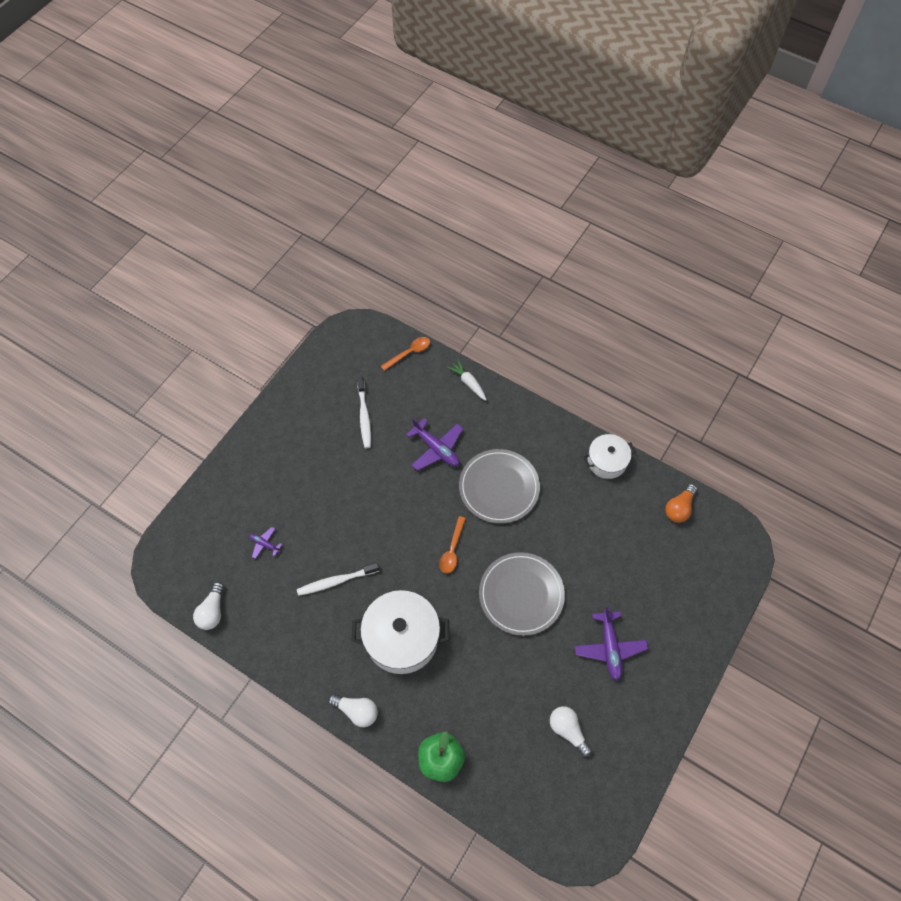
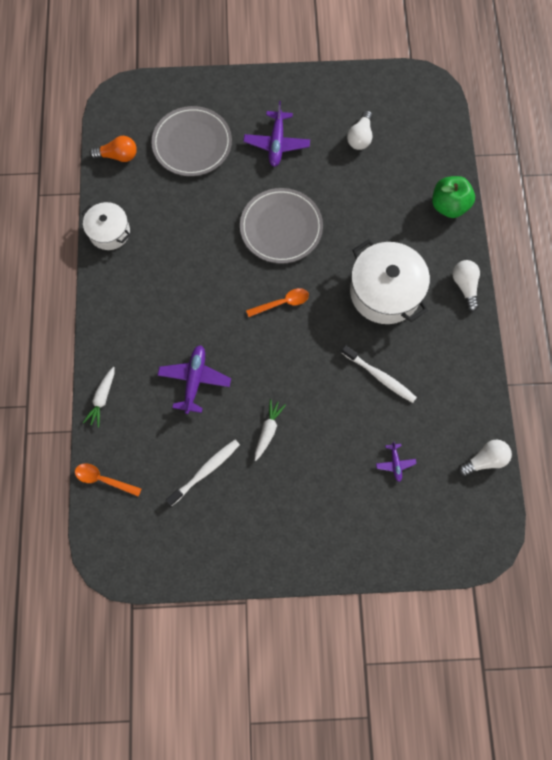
camera: 125 degrees left, 10 degrees up
grey plate [459,449,540,524] -> grey plate moved to [151,106,232,176]
purple plane [575,606,648,681] -> purple plane turned 135 degrees clockwise [243,101,310,167]
none -> white carrot [255,399,286,461]

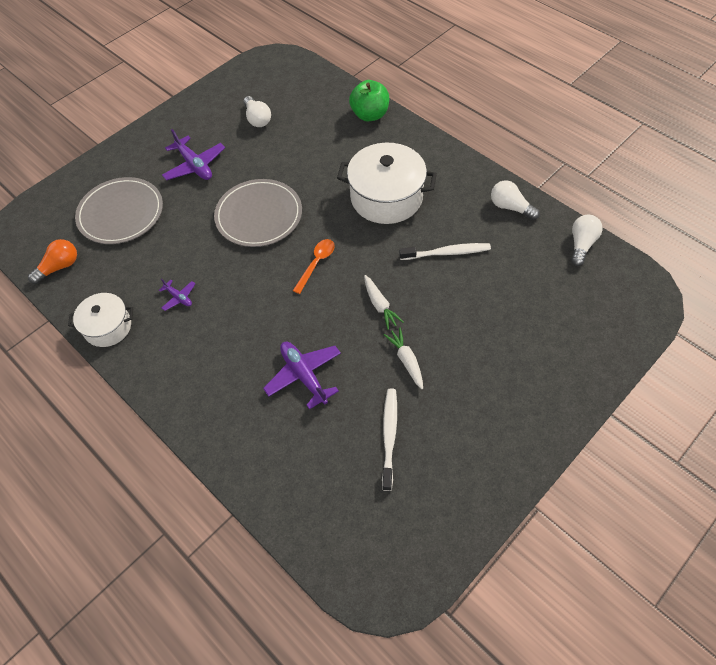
camera: 40 degrees left, 15 degrees down
orange spoon [75,464,141,497] -> none
white carrot [83,367,115,428] -> white carrot moved to [364,275,404,330]
purple plane [376,441,417,482] -> purple plane moved to [159,279,195,311]
white light bulb [453,260,480,312] -> white light bulb moved to [491,180,540,220]

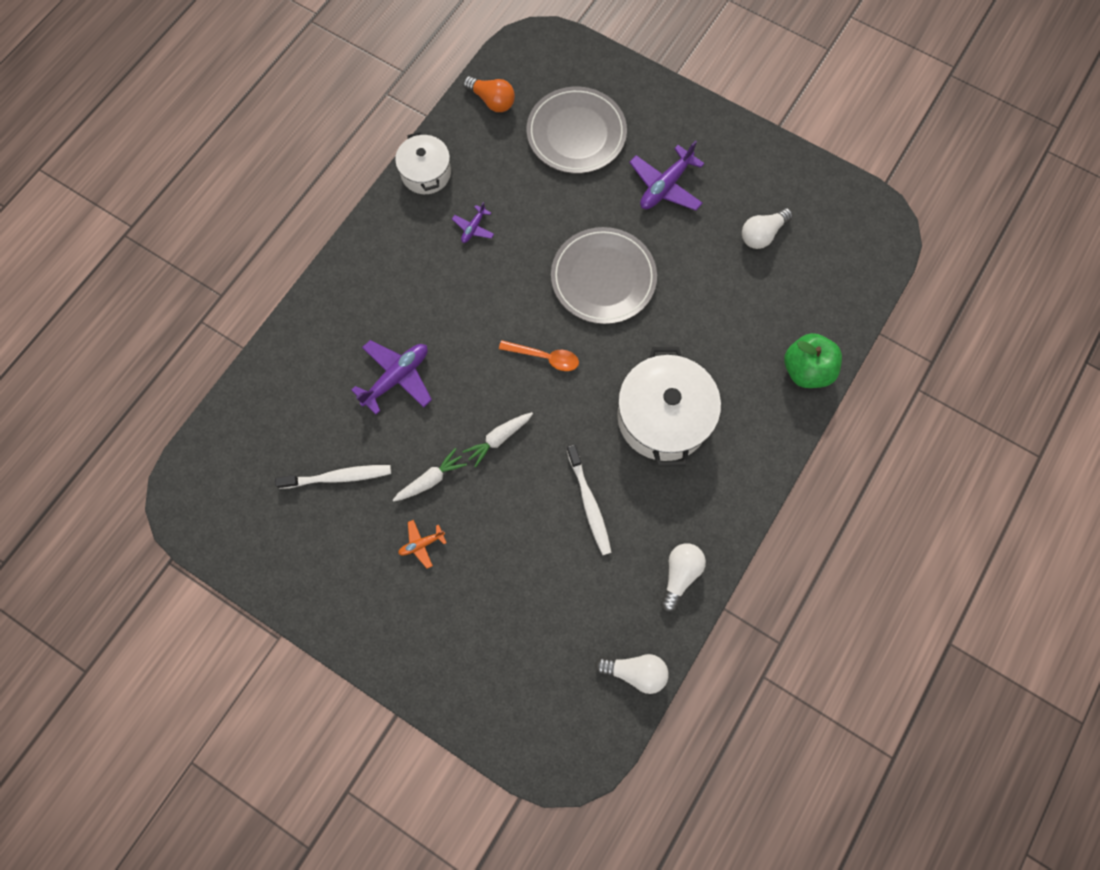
camera: 75 degrees right, 15 degrees up
none -> orange plane [398,520,447,568]

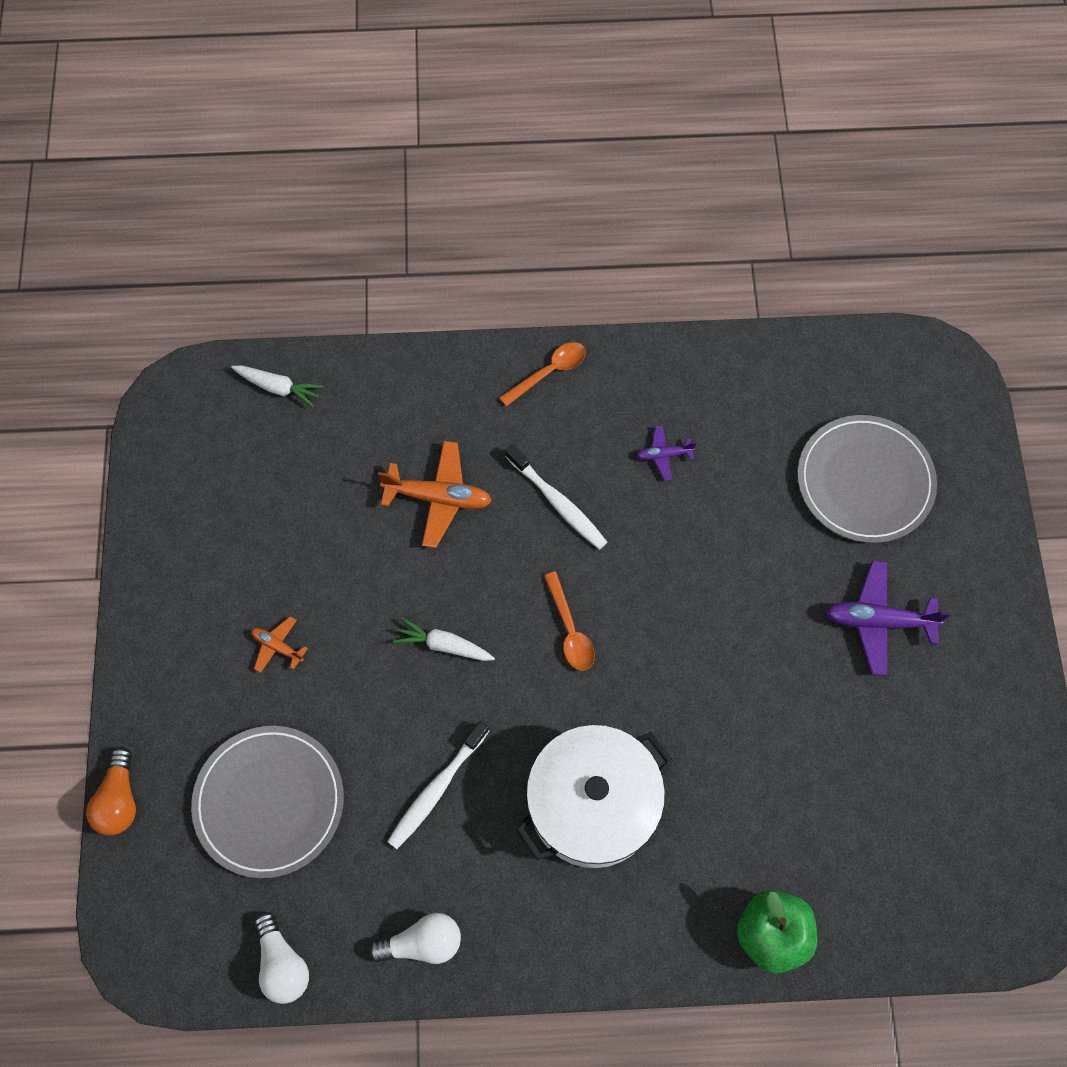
camera: 55 degrees right, 5 degrees down
white toothbrush [275,465,391,489] -> white toothbrush moved to [506,445,607,550]
purple plane [352,340,432,415] -> orange plane [378,441,492,548]
white carrot [393,448,467,502] -> white carrot moved to [231,365,323,408]
white pot [395,132,451,194] -> none
orange light bulb [463,76,515,112] -> orange light bulb moved to [86,747,136,835]
grey plate [551,227,657,324] -> grey plate moved to [191,726,344,878]
white light bulb [742,208,793,249] -> none
none -> orange spoon [499,342,586,407]

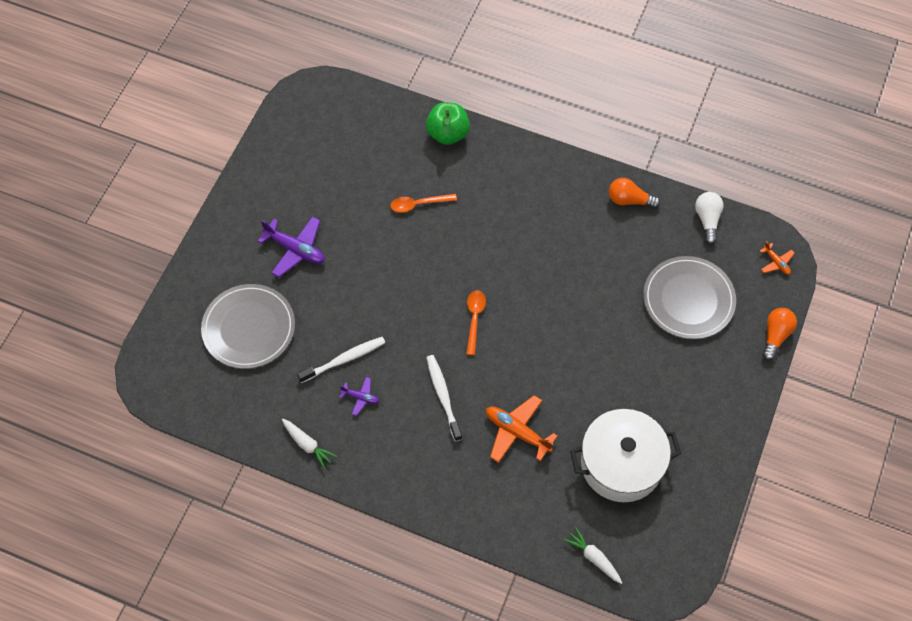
camera: 155 degrees left, 5 degrees down
orange plane [251,616,308,673] -> orange plane moved to [760,241,795,275]
white light bulb [368,913,461,964] -> orange light bulb [609,178,661,209]
white toothbrush [387,721,489,849] -> white toothbrush moved to [297,337,385,383]
white carrot [393,617,495,661] -> white carrot moved to [282,419,337,469]
orange spoon [499,342,586,407] -> orange spoon moved to [390,194,457,213]
white pot [516,725,673,868] -> white pot moved to [570,409,681,502]

